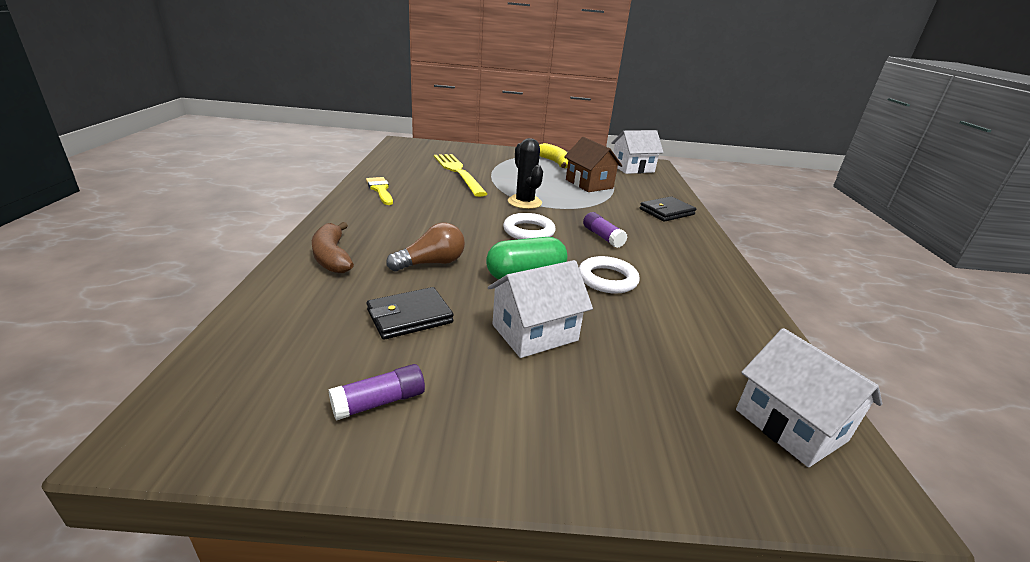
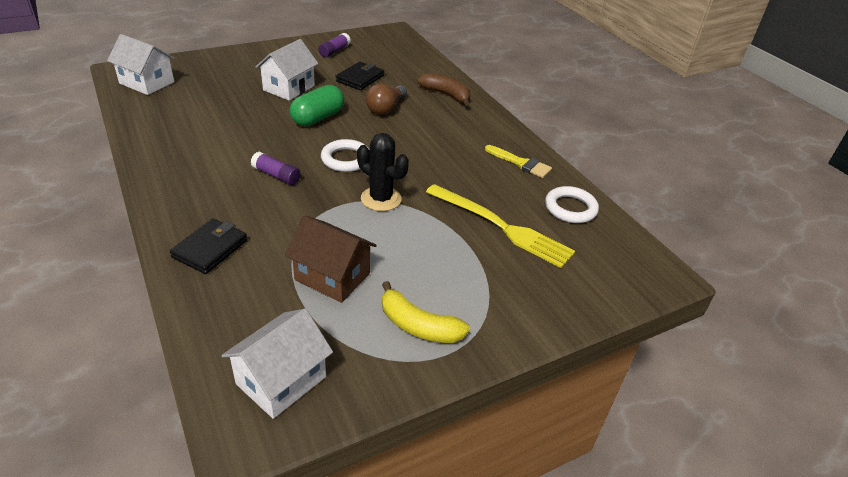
camera: 150 degrees right, 10 degrees up
white ring [579,256,640,293] -> white ring moved to [545,186,599,223]

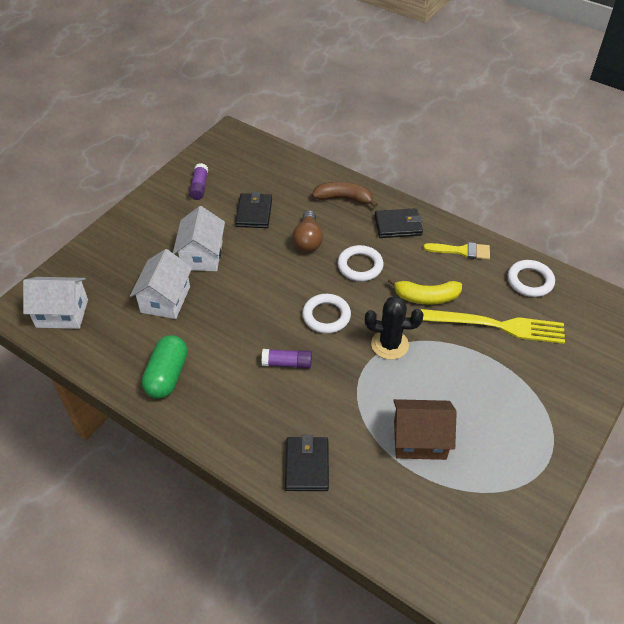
camera: 25 degrees left, 10 degrees up
white house [222,308,333,419] -> white house moved to [130,249,192,319]
green capsule [290,85,344,126] -> green capsule moved to [142,335,188,399]
yellow banana [382,281,470,343] -> yellow banana moved to [388,277,462,305]
none -> white ring [338,245,383,281]
none -> black wallet [375,208,423,238]

